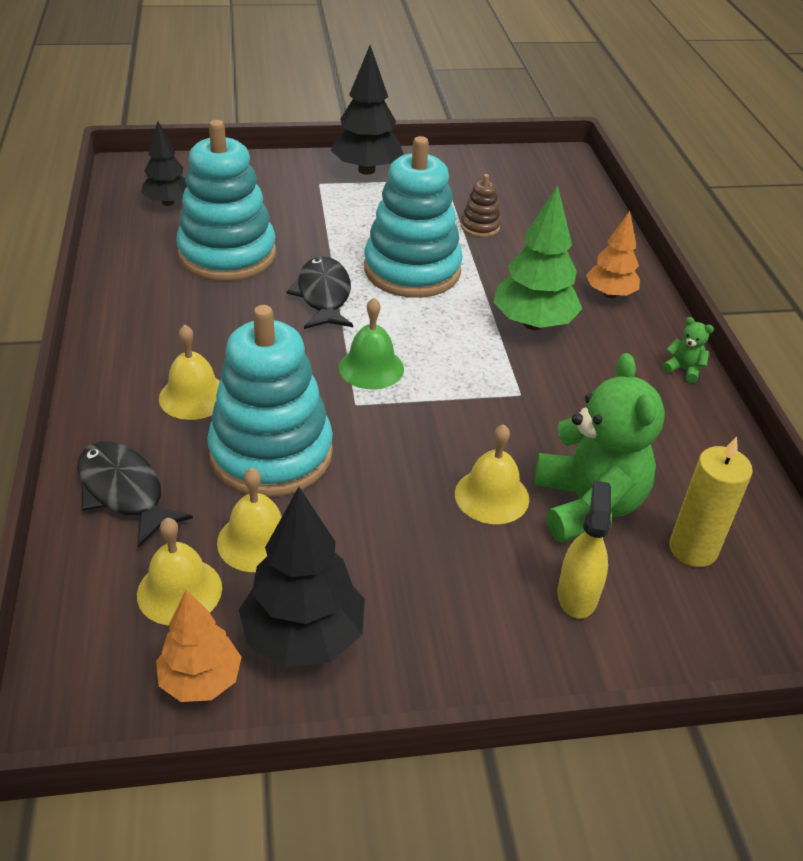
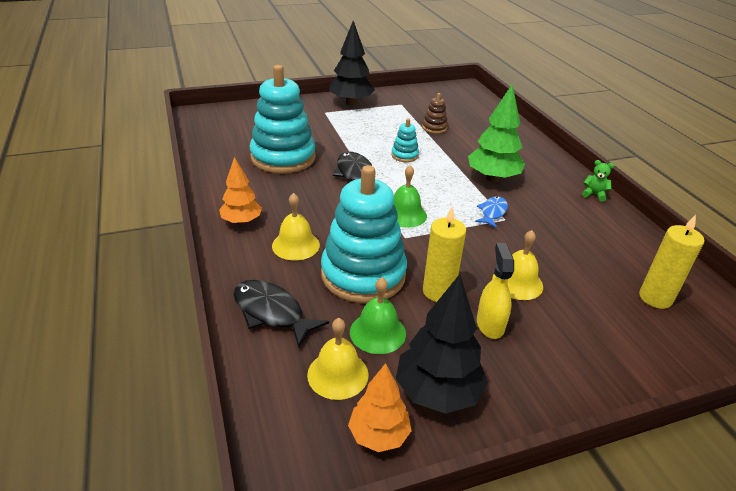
camera: 10 degrees left, 5 degrees down
black tree [141,121,187,206] -> none
yellow bell [217,468,282,572] -> green bell [350,277,406,354]
turquoise stacking toy [364,136,463,298] -> turquoise stacking toy [391,118,419,162], size x0.44
green teddy bear [534,353,665,542] -> none
yellow spray bottle [558,480,611,619] -> yellow spray bottle moved to [477,243,514,339]
orange tree [586,211,640,298] -> orange tree moved to [219,157,262,225]
none -> yellow candle [423,207,466,302]
none -> blue fish [475,196,508,228]

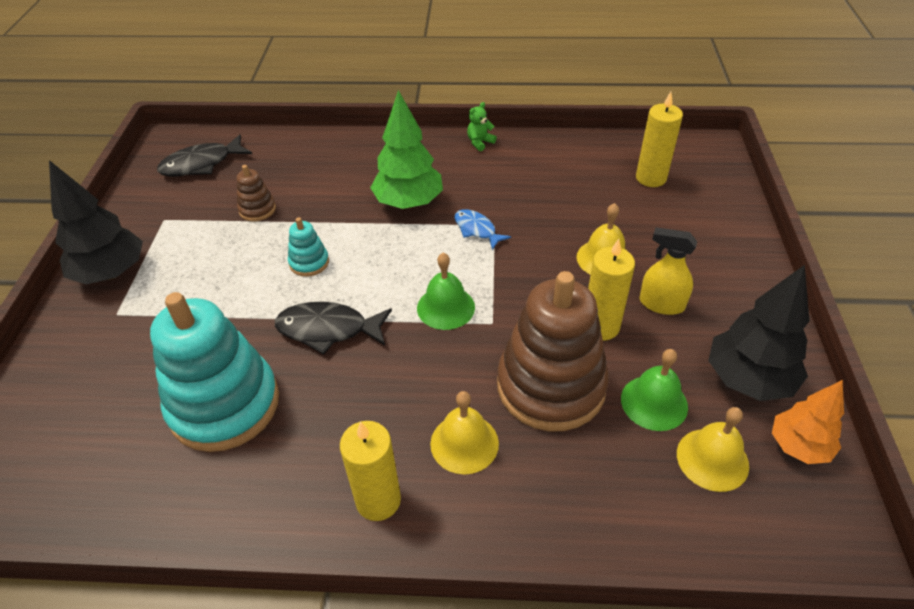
camera: 65 degrees left, 10 degrees up
orange tree [219,157,262,225] -> yellow candle [340,421,401,521]
black fish [233,280,329,348] -> black fish moved to [157,134,252,177]
turquoise stacking toy [321,165,407,303] -> brown stacking toy [497,271,609,431]

